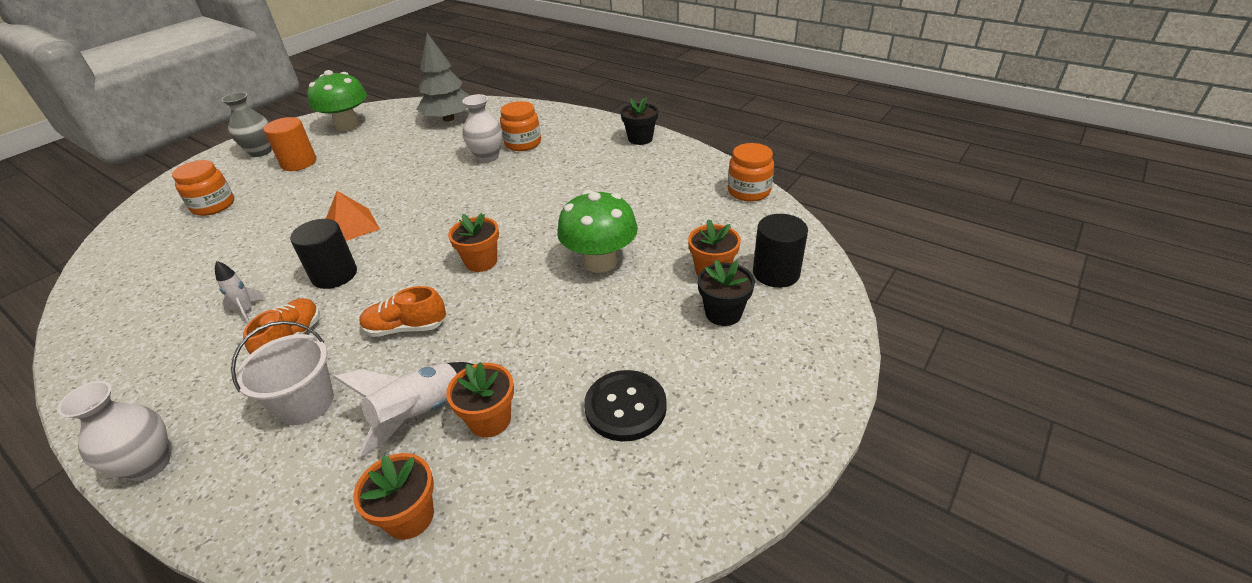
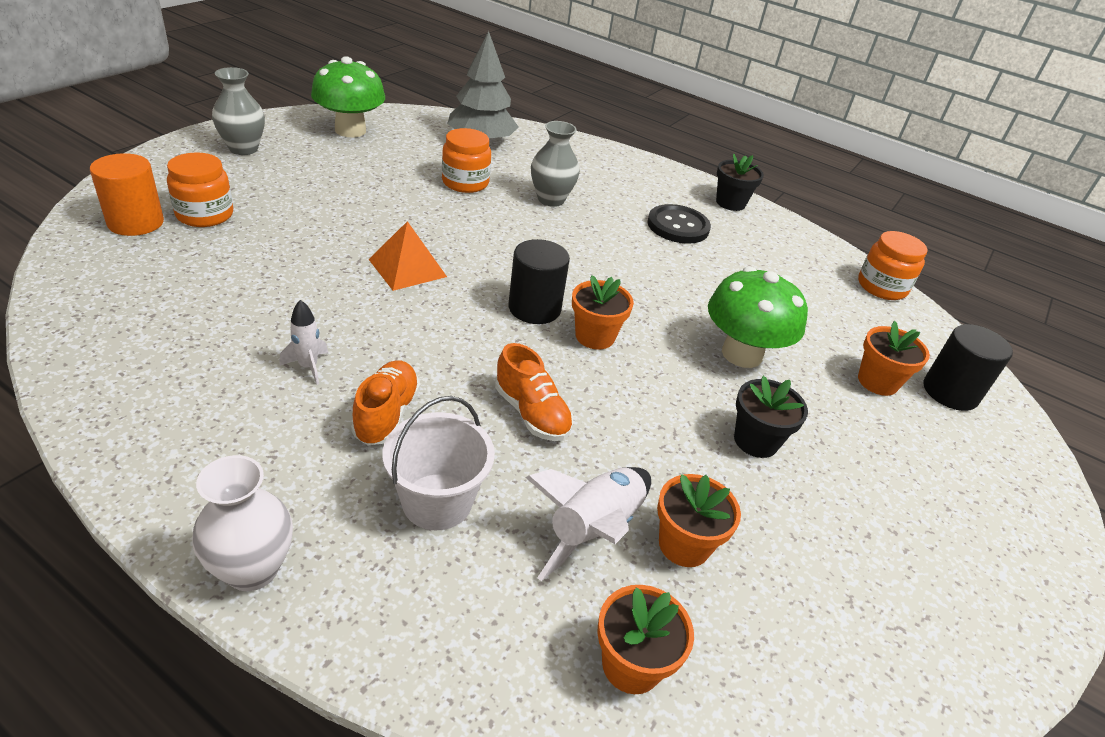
camera: 10 degrees left, 0 degrees up
orange cylinder [263,117,316,171] -> orange cylinder moved to [90,153,164,236]
black cylinder [290,219,357,289] -> black cylinder moved to [509,239,570,324]
orange shoe [359,286,446,337] -> orange shoe turned 120 degrees counterclockwise [495,343,573,441]
white vase [462,94,502,163] -> grey vase [531,121,580,207]
orange jar [500,101,541,151] -> orange jar moved to [442,128,491,193]
black button [584,370,667,442] -> black button moved to [648,204,711,244]
black flower pot [698,260,755,326] -> black flower pot moved to [734,376,808,458]

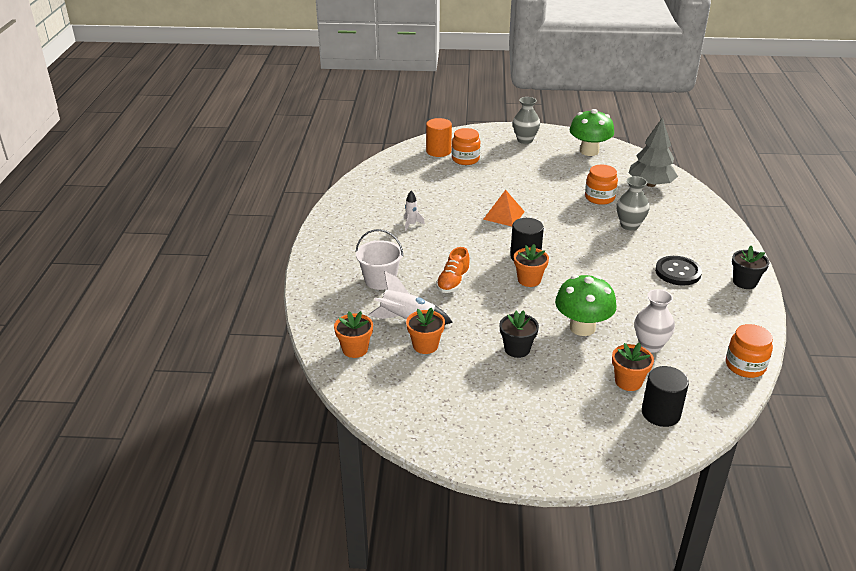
camera: 65 degrees right, 5 degrees down
white vase [192,455,293,591] -> white vase moved to [635,289,675,353]
orange shoe [351,360,420,445] -> none

